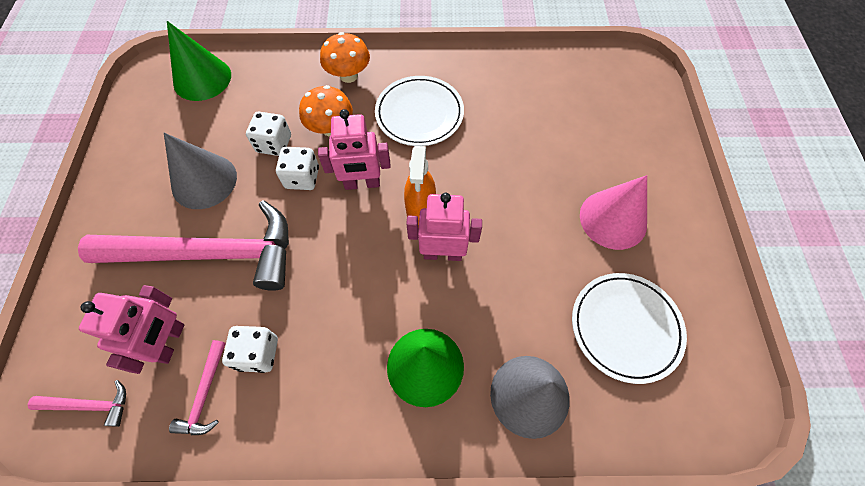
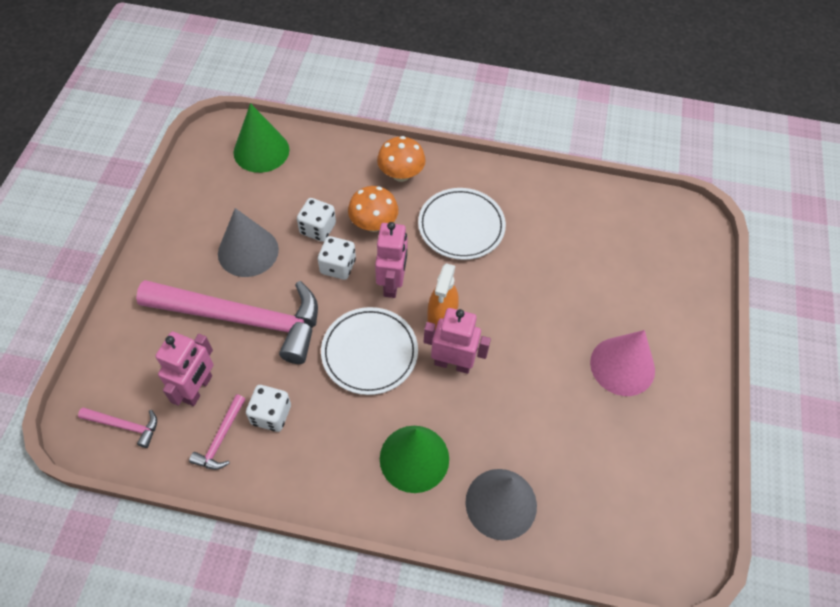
camera: 10 degrees right, 5 degrees down
pink robot [318,109,391,190] -> pink robot turned 90 degrees counterclockwise [375,222,408,298]
white plate [572,273,687,384] -> white plate moved to [321,307,418,395]

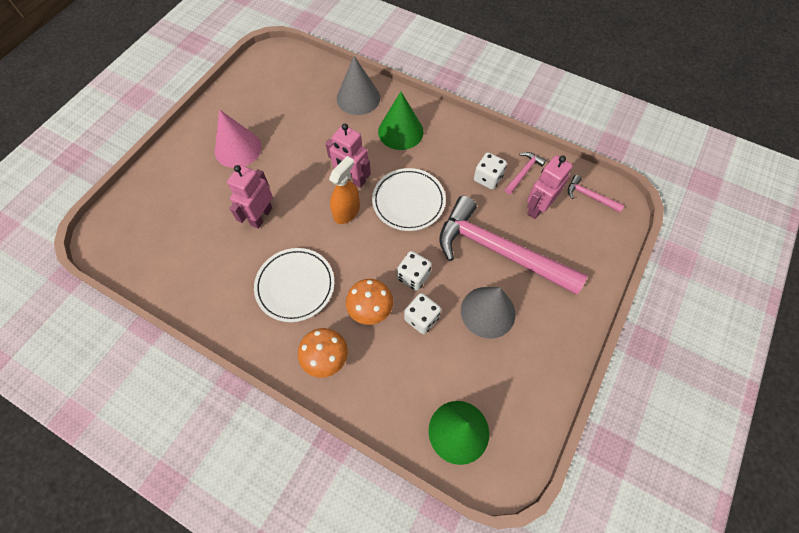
camera: 160 degrees left, 5 degrees up
pink robot [375,222,408,298] -> pink robot moved to [227,165,273,229]

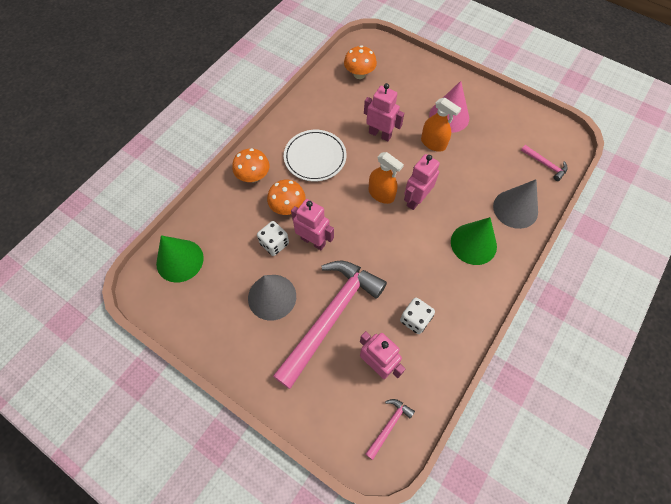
camera: 95 degrees right, 0 degrees up
white plate [372,168,446,231] -> none
white dice [397,251,432,291] -> pink robot [291,199,334,250]
pink hammer [505,152,546,194] -> pink hammer moved to [521,145,568,181]
none -> orange mushroom [344,45,377,79]
none -> orange spray bottle [421,98,461,152]

